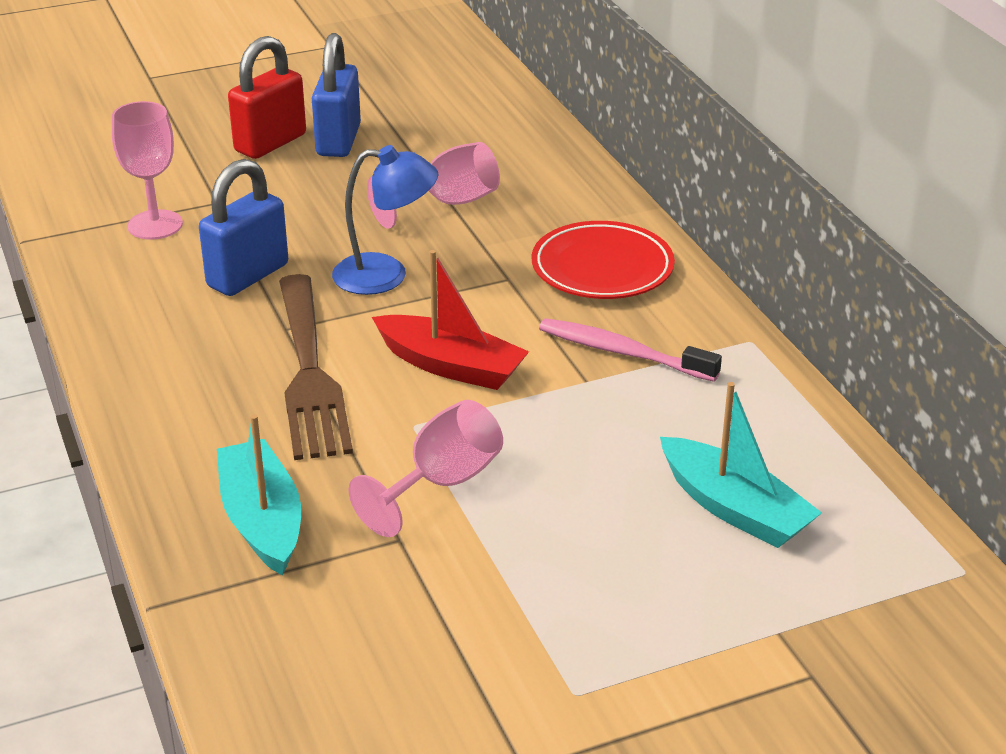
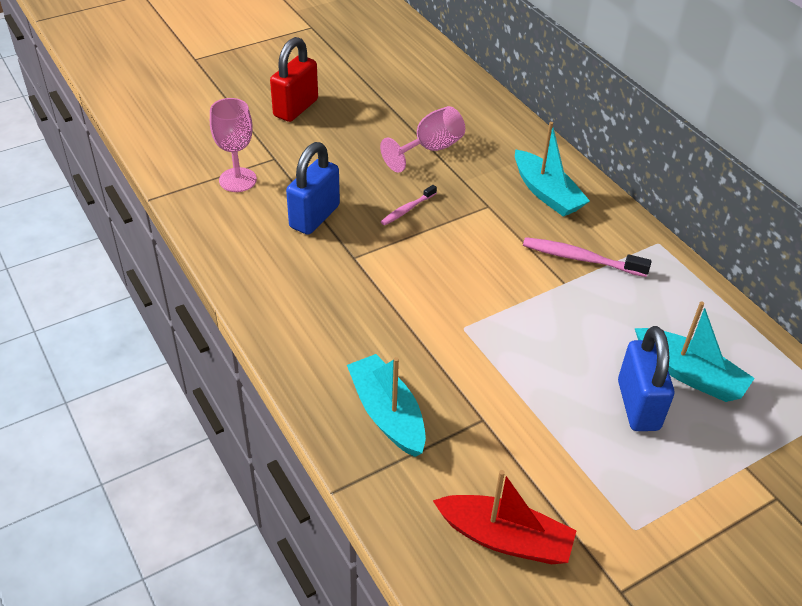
camera: 10 degrees left, 10 degrees up
brown fork [279,274,353,460] -> none
blue padlock [312,33,361,157] -> blue padlock moved to [618,326,674,431]
blue lamp [332,145,438,295] -> pink toothbrush [381,185,437,225]
pink goblet [348,400,503,537] -> none
red boat [372,250,529,390] -> red boat moved to [433,470,577,564]
red plate [532,221,675,299] -> turquoise boat [515,122,590,217]

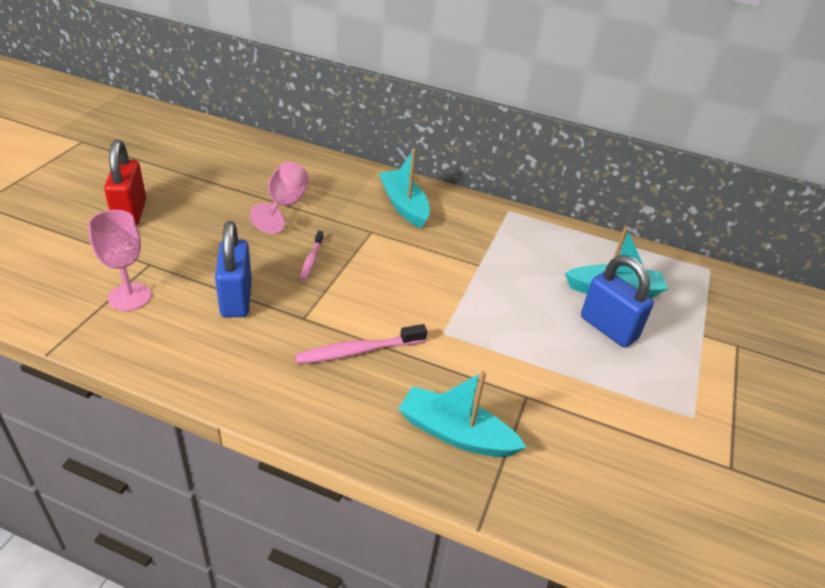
camera: 40 degrees left, 5 degrees down
red boat [433,470,577,564] -> none
turquoise boat [515,122,590,217] -> turquoise boat turned 135 degrees counterclockwise [379,148,430,228]
pink toothbrush [523,237,652,277] -> pink toothbrush moved to [295,324,427,364]

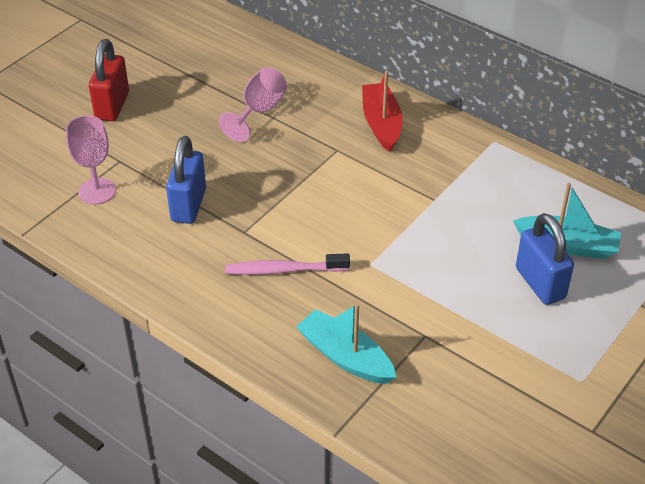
camera: 20 degrees right, 5 degrees up
pink toothbrush [300,231,324,280] -> none
turquoise boat [379,148,430,228] -> red boat [362,71,403,152]

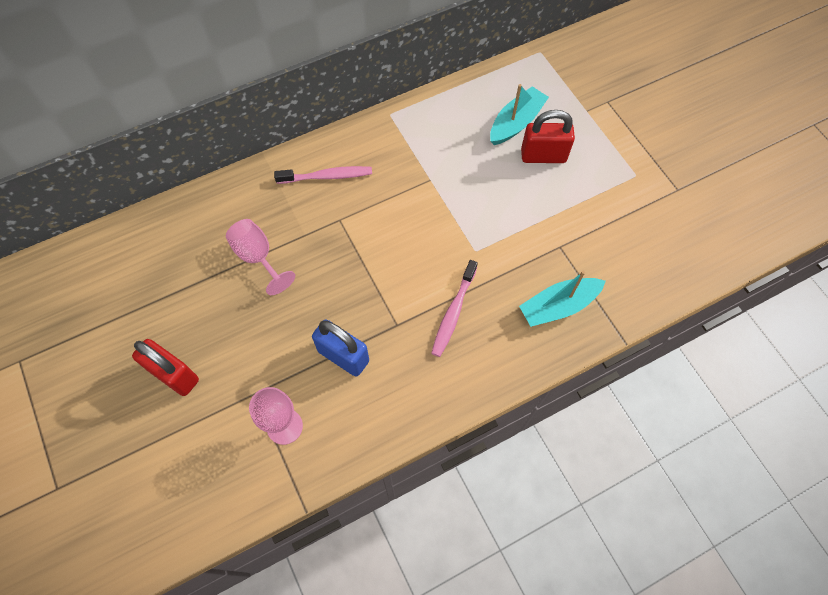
camera: 65 degrees left, 20 degrees up
red boat [362,71,403,152] -> pink toothbrush [274,166,372,184]
blue padlock [516,213,574,305] -> red padlock [521,110,575,163]

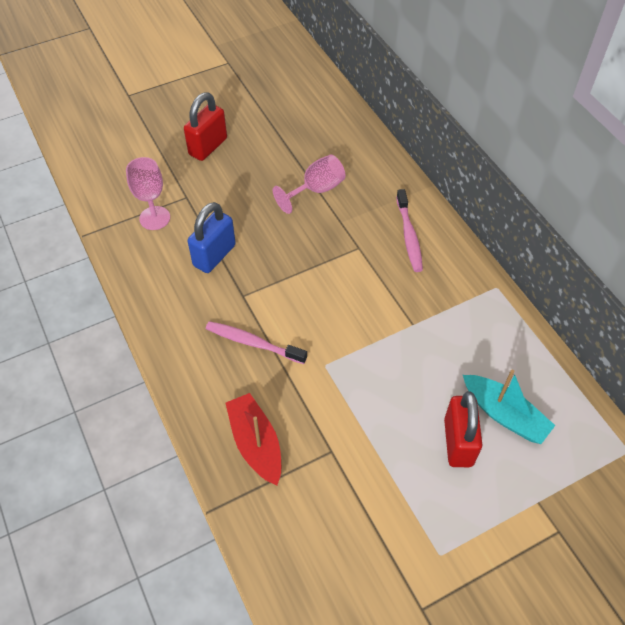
camera: 90 degrees right, 10 degrees down
turquoise boat [519,271,606,327] -> red boat [225,393,281,485]

